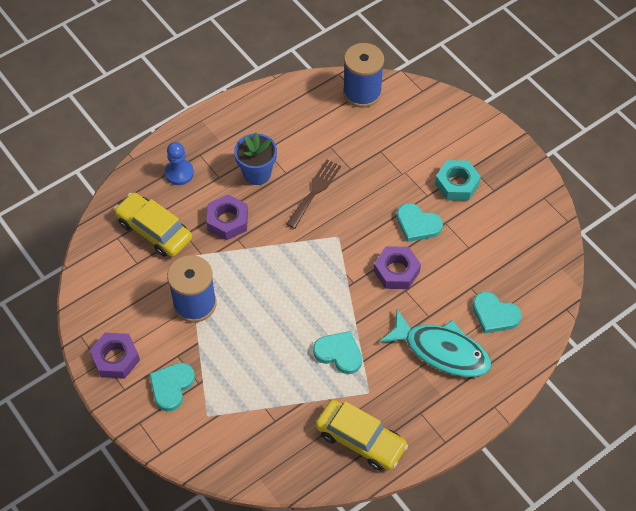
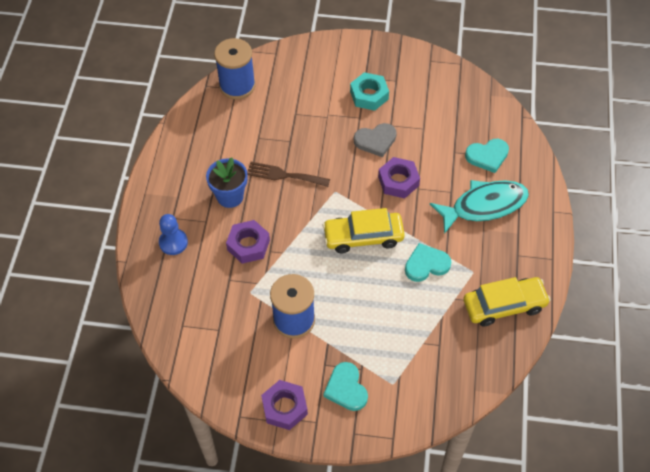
camera: 45 degrees left, 0 degrees up
yellow car [114,193,192,257] -> yellow car moved to [323,208,405,253]
brown fork [286,160,341,229] -> brown fork turned 60 degrees counterclockwise [247,162,330,187]
turquoise heart [397,203,443,242] -> grey heart [354,123,397,157]

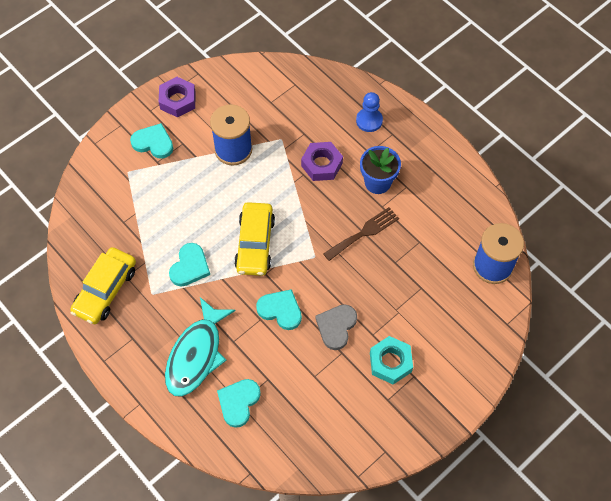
camera: 130 degrees right, 5 degrees up
yellow car [323,208,405,253] -> yellow car turned 150 degrees clockwise [234,202,275,276]
purple nut [378,157,420,198] -> turquoise heart [256,289,302,330]

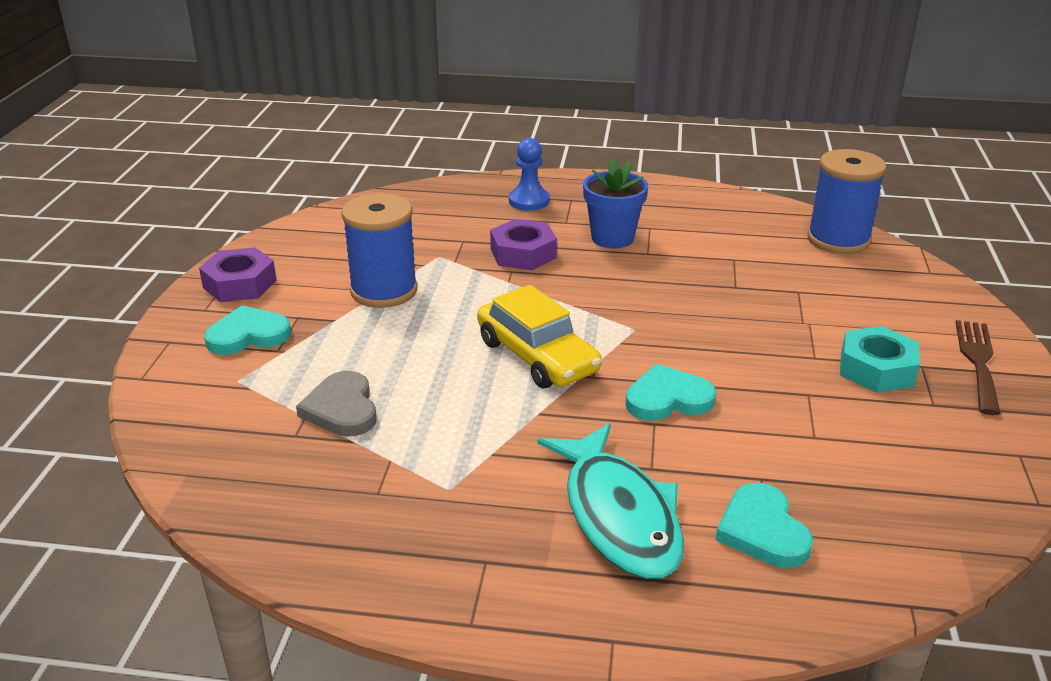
camera: 40 degrees left, 30 degrees down
yellow car [70,247,136,324] -> none
turquoise heart [169,243,210,287] -> none
grey heart [315,304,357,350] -> grey heart moved to [296,371,377,437]
brown fork [323,207,399,261] -> brown fork moved to [955,320,1001,415]

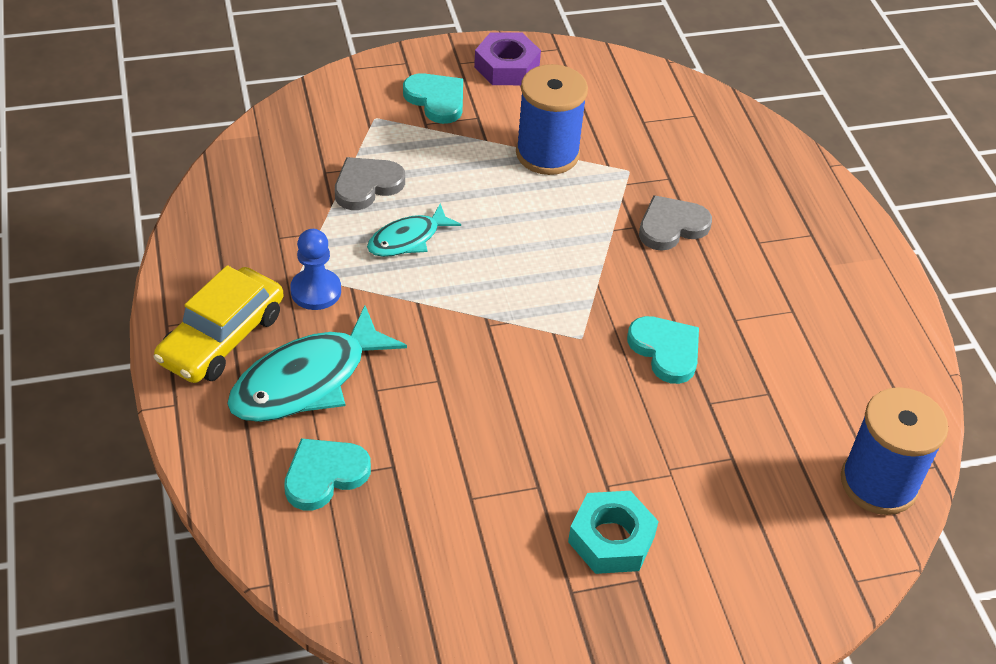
camera: 65 degrees right, 15 degrees up
yellow car [477,285,602,388] -> yellow car moved to [154,265,284,383]
purple nut [490,219,557,270] -> grey heart [639,195,712,251]
blue pawn [509,138,550,211] -> blue pawn moved to [290,229,341,310]
blue flower pot [583,158,648,249] -> none
turquoise heart [626,364,716,421] -> turquoise heart moved to [627,316,699,384]
brown fork [955,320,1001,415] -> none
none -> turquoise fish [367,204,461,257]

